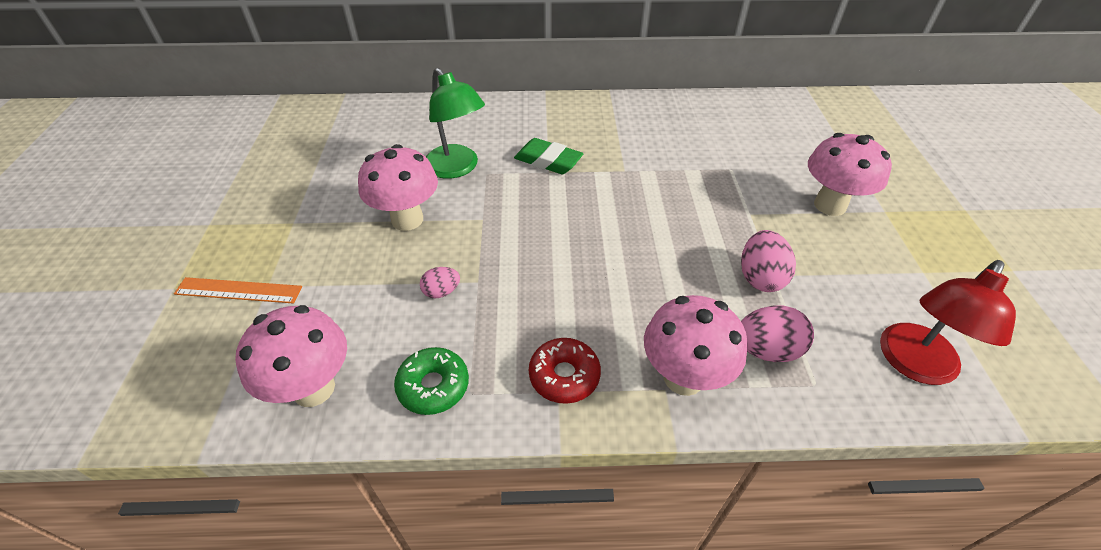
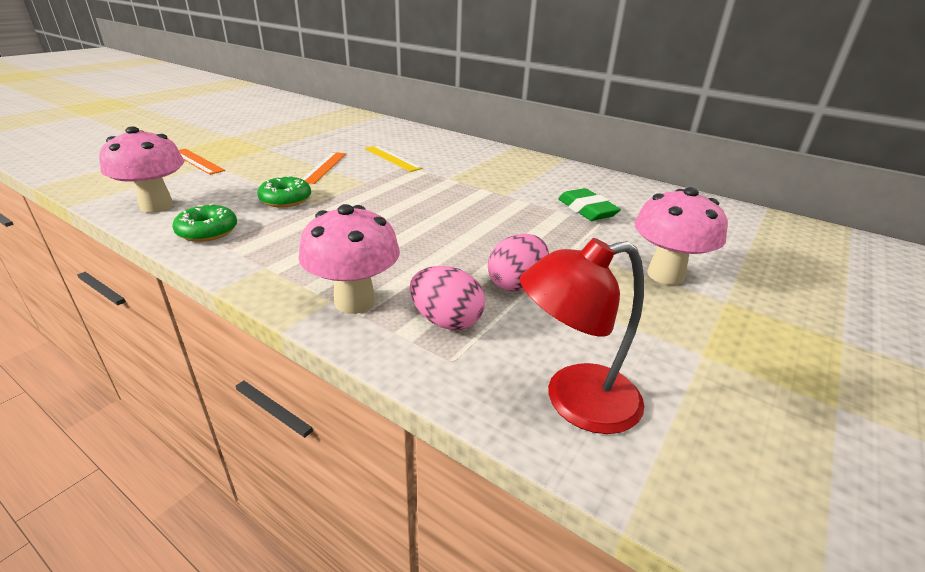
camera: 35 degrees right, 15 degrees down
pink mushroom [358,144,438,231] -> orange ruler [302,152,346,184]
pink egg [420,267,460,298] -> green donut [257,175,311,207]
green lamp [426,68,485,179] -> yellow ruler [365,146,422,172]
green eraser [514,138,583,174] -> green eraser moved to [558,188,621,221]
red donut [529,338,601,404] -> none

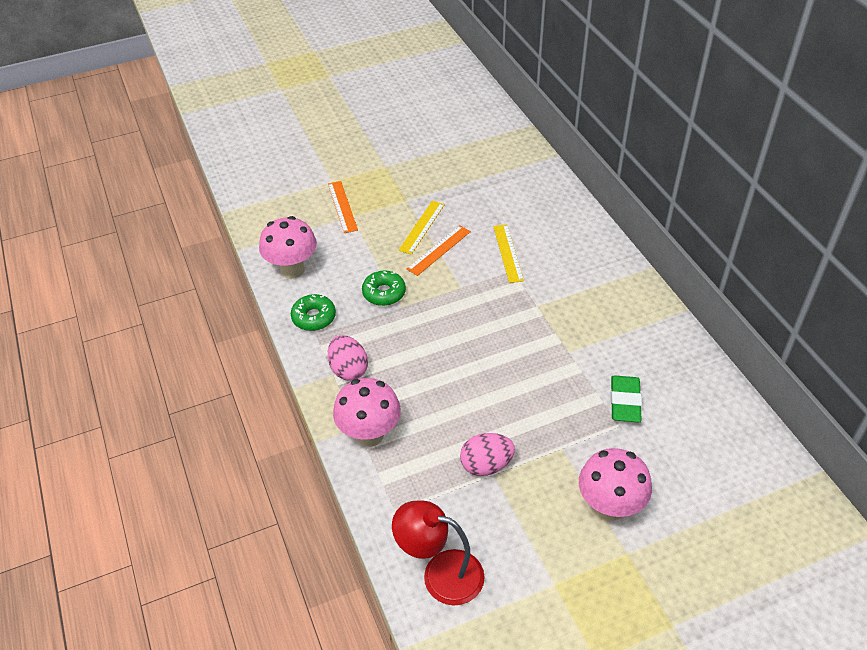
camera: 35 degrees right, 15 degrees up
pink egg [410,266,485,330] -> pink egg moved to [328,335,368,381]
none -> yellow ruler [398,201,445,255]

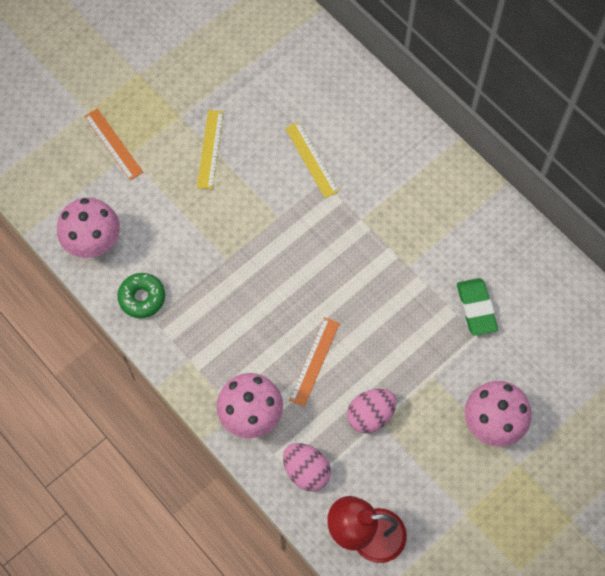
camera: 20 degrees left, 20 degrees up
pink egg [328,335,368,381] -> pink egg moved to [283,443,331,491]
green donut [362,271,406,306] -> none
orange ruler [407,225,471,276] -> orange ruler moved to [289,317,340,407]

